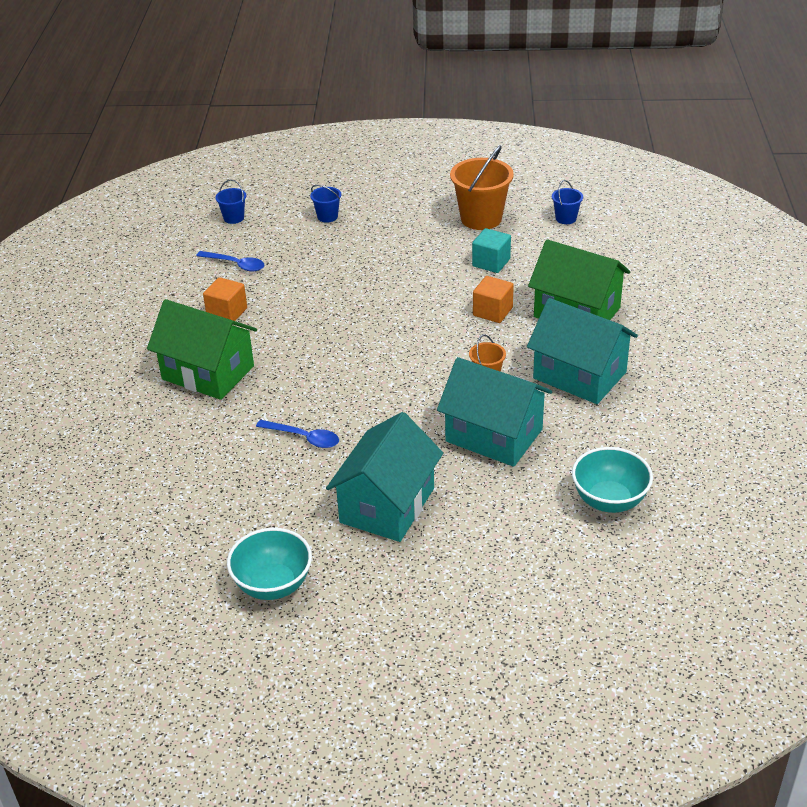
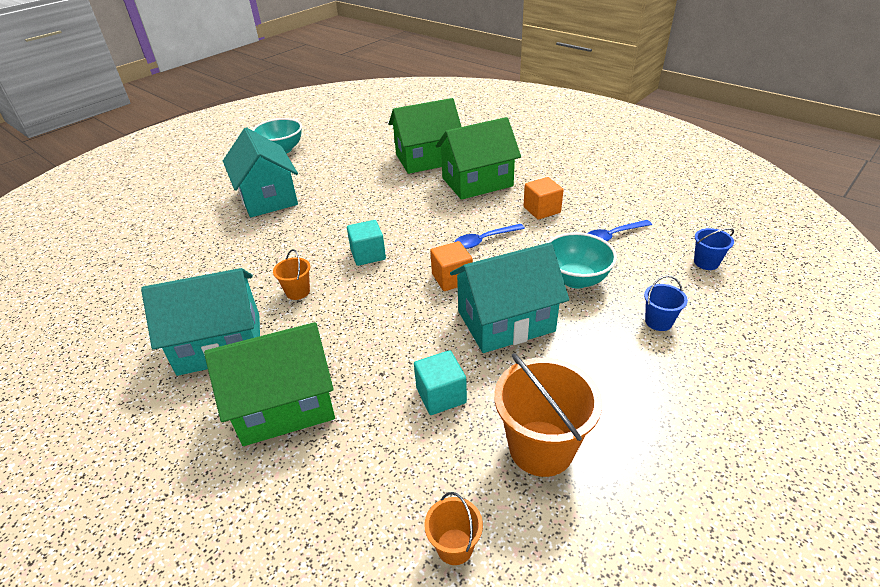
camera: 130 degrees right, 0 degrees up
blue spoon [256,420,339,448] -> blue spoon moved to [454,224,525,249]
turquoise house [437,357,552,467] -> turquoise house moved to [450,242,569,353]
orange cube [473,276,514,323] -> orange cube moved to [430,241,473,291]
blue bucket [552,180,583,224] -> orange bucket [424,492,483,565]
turquoise bowl [572,447,653,513] -> turquoise bowl moved to [547,232,617,289]
none -> turquoise cube [347,220,386,266]
none -> green house [389,98,461,174]

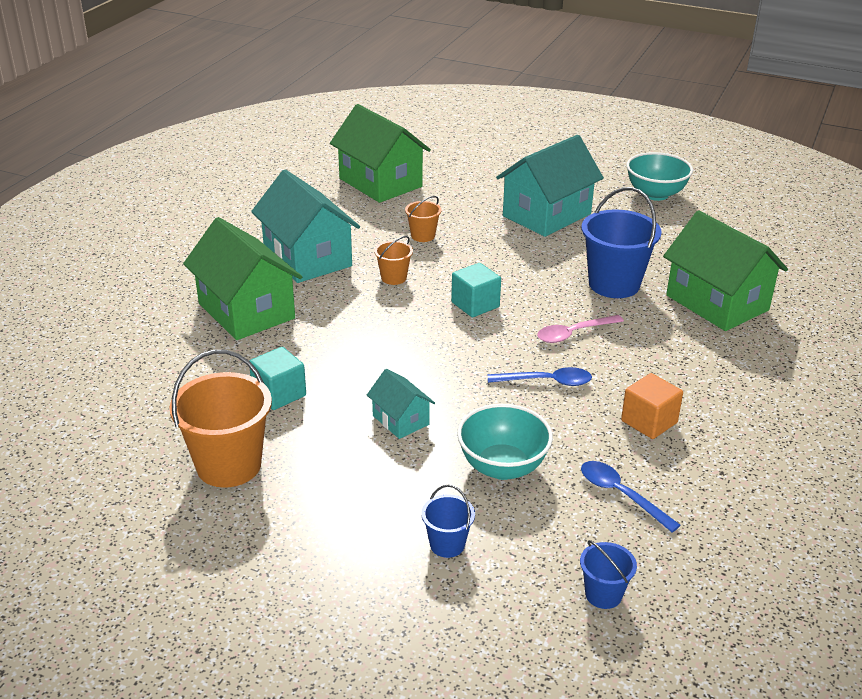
camera: 70 degrees right, 5 degrees down
orange bucket [424,492,483,565] -> orange bucket moved to [405,196,442,242]
orange cube [430,241,473,291] -> none
green house [436,117,521,200] -> green house moved to [330,104,431,203]
turquoise house [450,242,569,353] -> turquoise house [367,369,435,439], size x0.50
blue spoon [454,224,525,249] -> blue spoon turned 135 degrees clockwise [488,367,592,386]
none -> pink spoon [537,315,624,343]
none -> blue bucket [582,187,662,298]

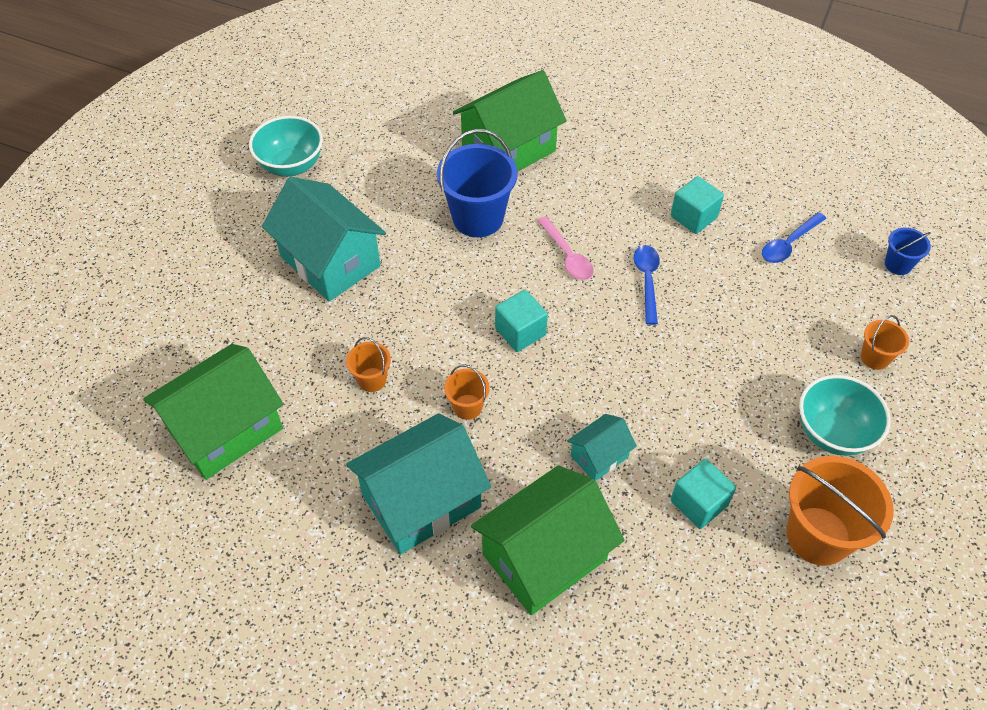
camera: 90 degrees left, 20 degrees up
turquoise house [367,369,435,439] -> turquoise house moved to [567,414,637,481]
blue bucket [421,485,475,558] -> orange bucket [861,315,909,370]
turquoise bowl [457,404,553,480] -> turquoise bowl moved to [799,375,891,456]
orange cube [621,373,683,439] -> turquoise cube [671,176,724,234]

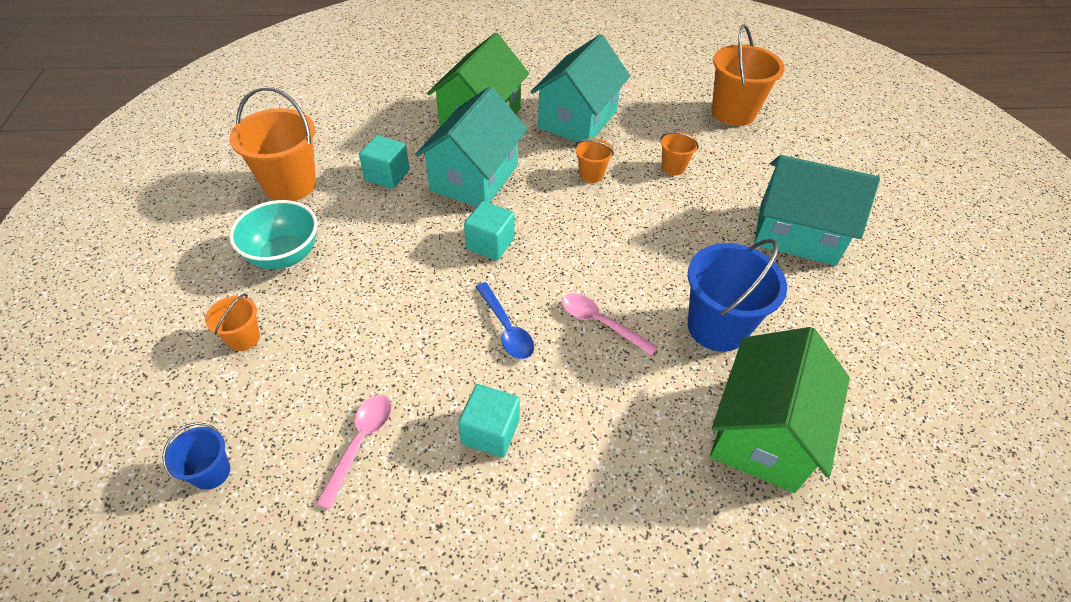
camera: 150 degrees right, 5 degrees down
green house [143,344,284,480] -> orange bucket [712,24,785,126]
turquoise bowl [249,116,323,177] -> none
turquoise cube [495,290,548,352] -> turquoise cube moved to [464,201,515,261]
turquoise house [567,414,637,481] -> turquoise house [415,86,527,207], size x2.02
blue spoon [762,212,826,263] -> pink spoon [316,395,392,509]

